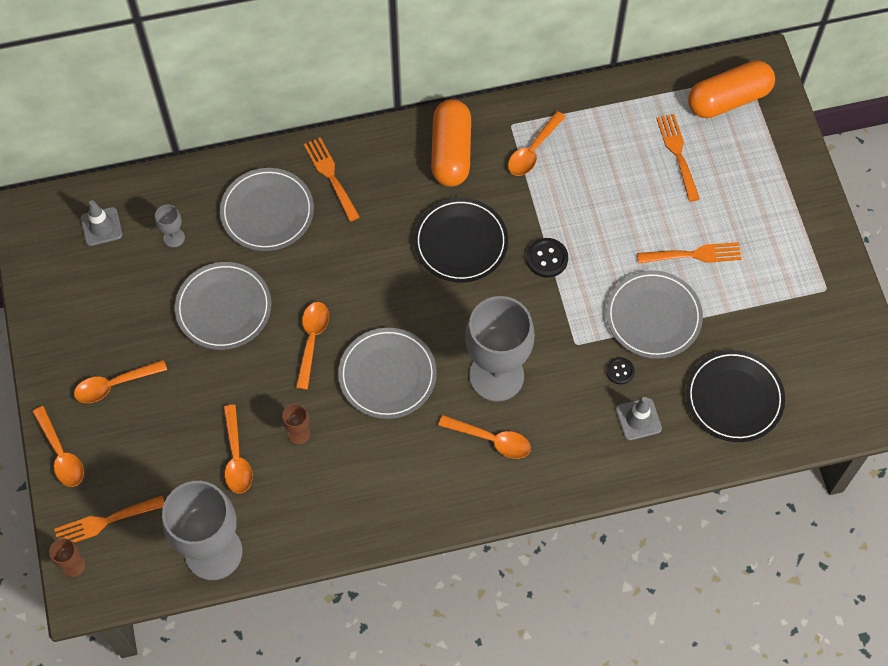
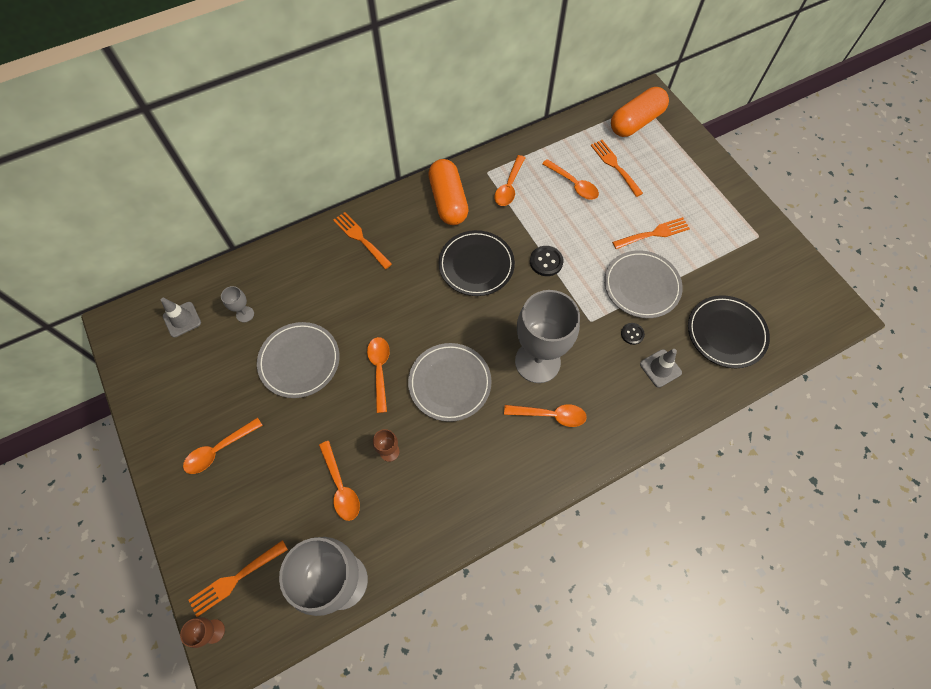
camera: 15 degrees left, 0 degrees up
orange spoon [32,406,84,487] -> orange spoon moved to [542,159,599,200]
grey plate [220,168,314,251] -> none

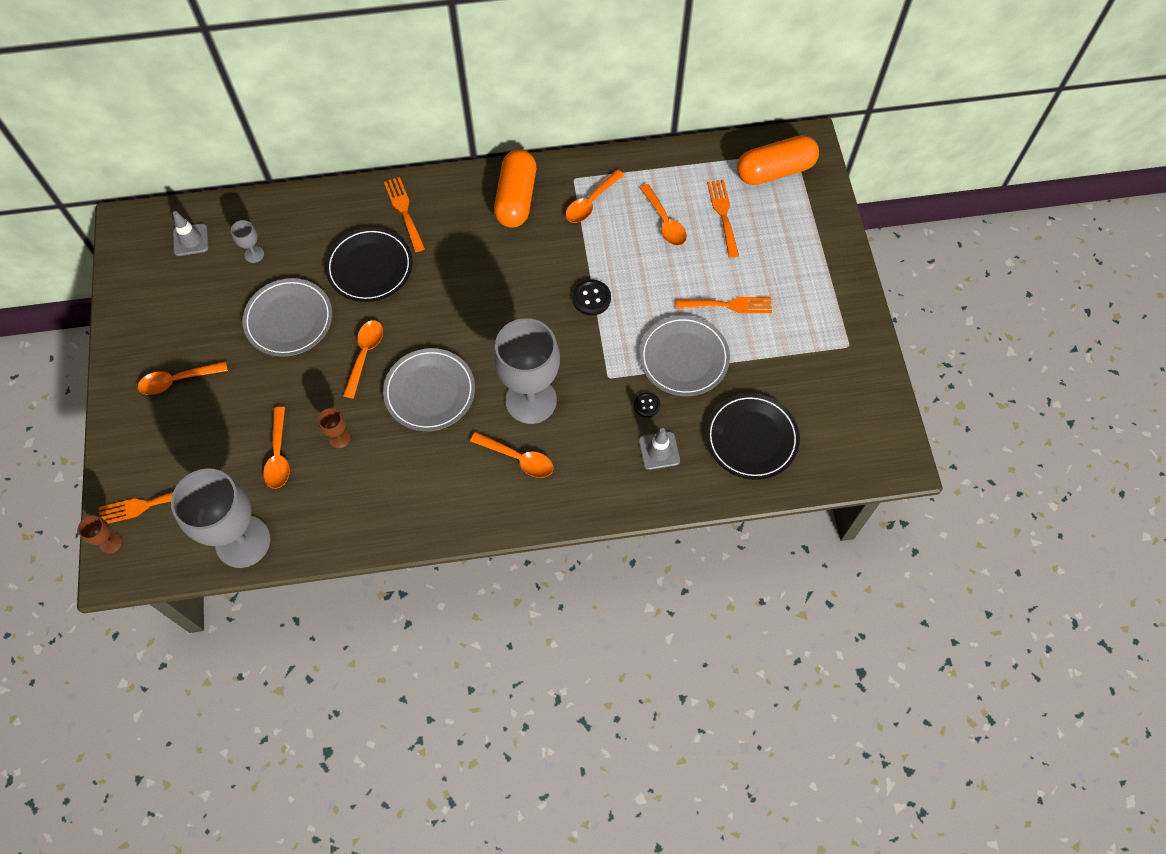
camera: 20 degrees right, 0 degrees up
black plate [438,230,515,296] -> black plate moved to [325,227,413,302]

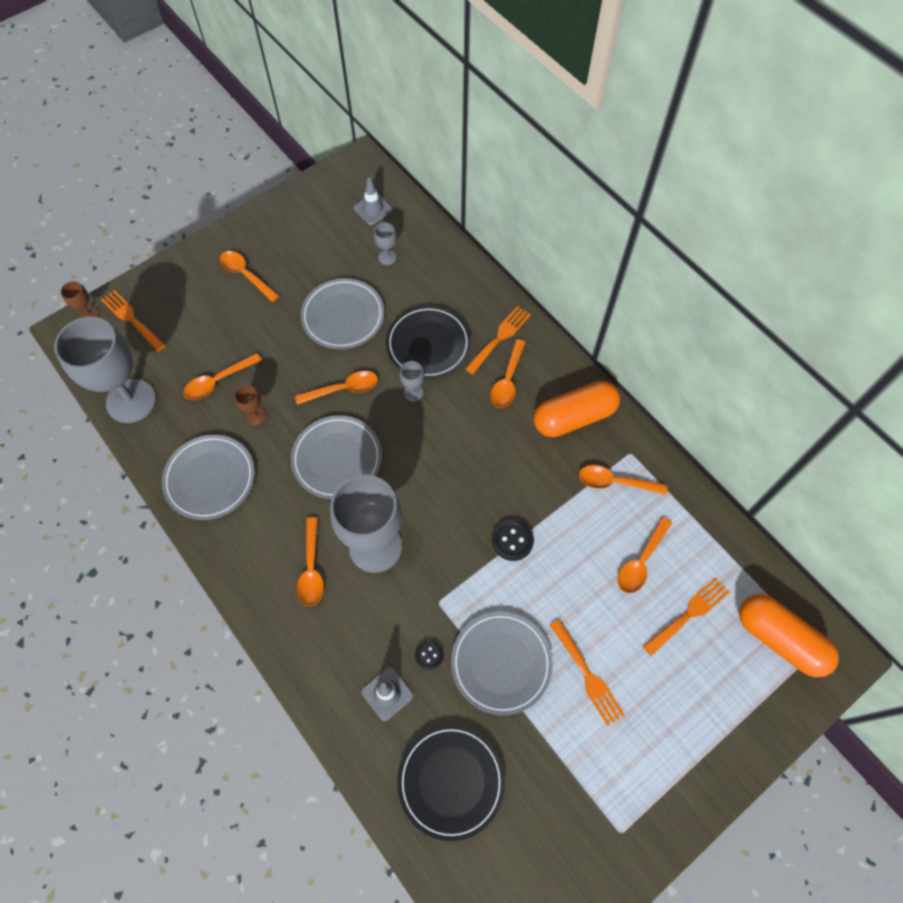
camera: 60 degrees right, 0 degrees up
none -> grey plate [162,435,255,520]
none -> grey goblet [400,361,424,402]
none -> orange spoon [490,339,526,408]

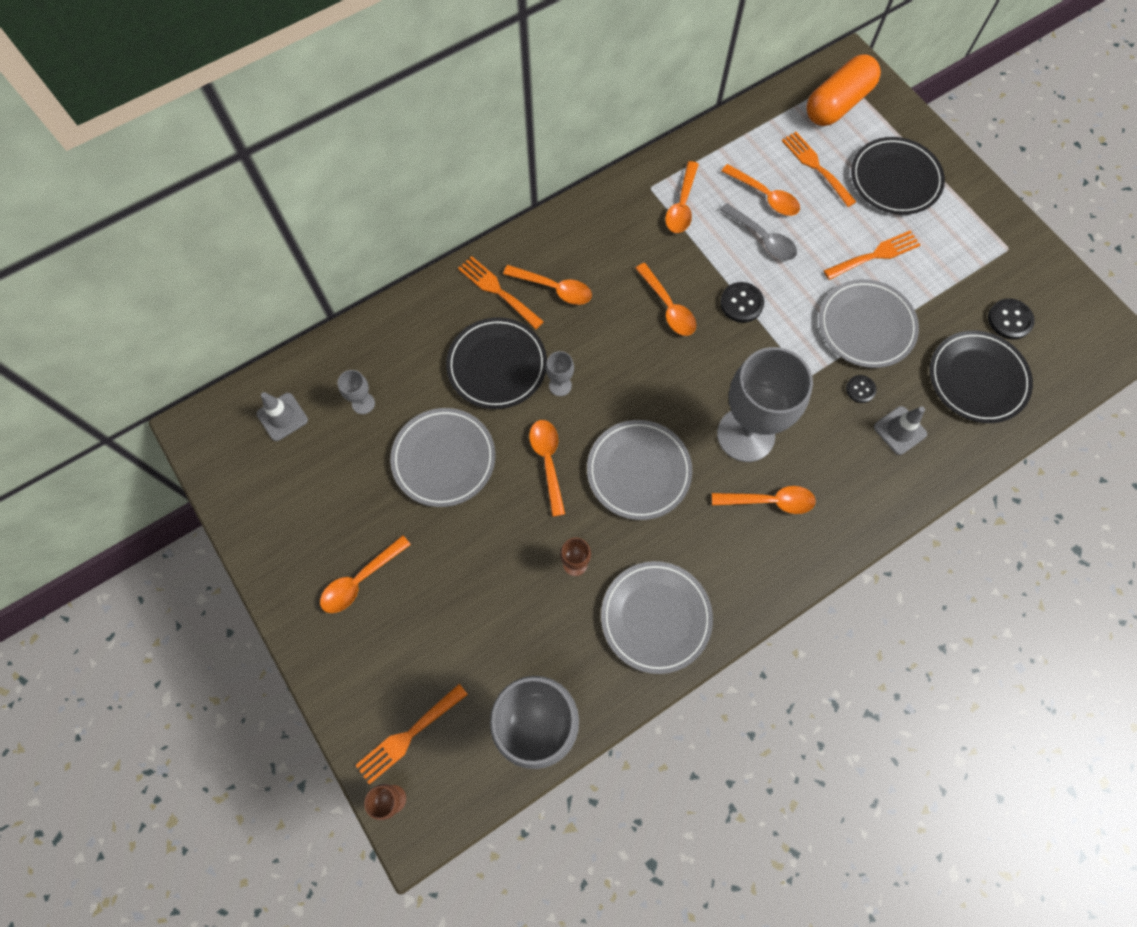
camera: 85 degrees left, 5 degrees up
orange spoon [184,353,262,400] -> orange spoon moved to [635,263,696,336]
orange capsule [534,381,620,437] -> none
none -> grey spoon [720,203,797,260]
none -> black plate [851,137,945,215]
none -> black button [988,298,1035,340]

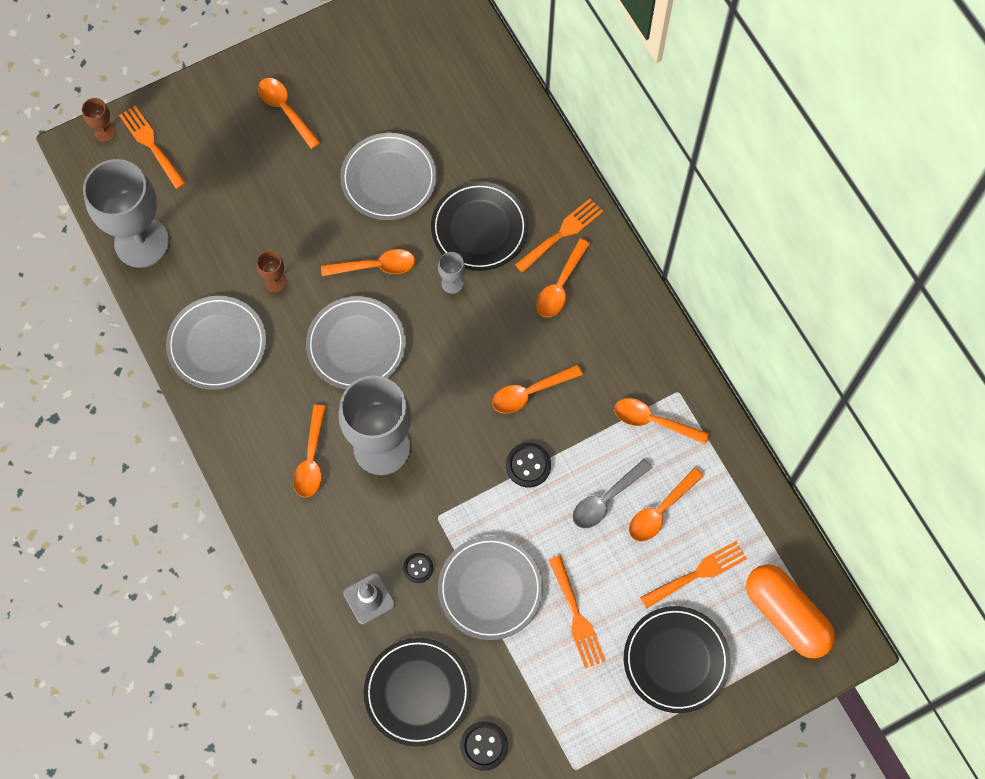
camera: 95 degrees right, 0 degrees up
grey traffic cone [257,392,308,441] -> none
grey goblet [338,370,375,414] -> none

